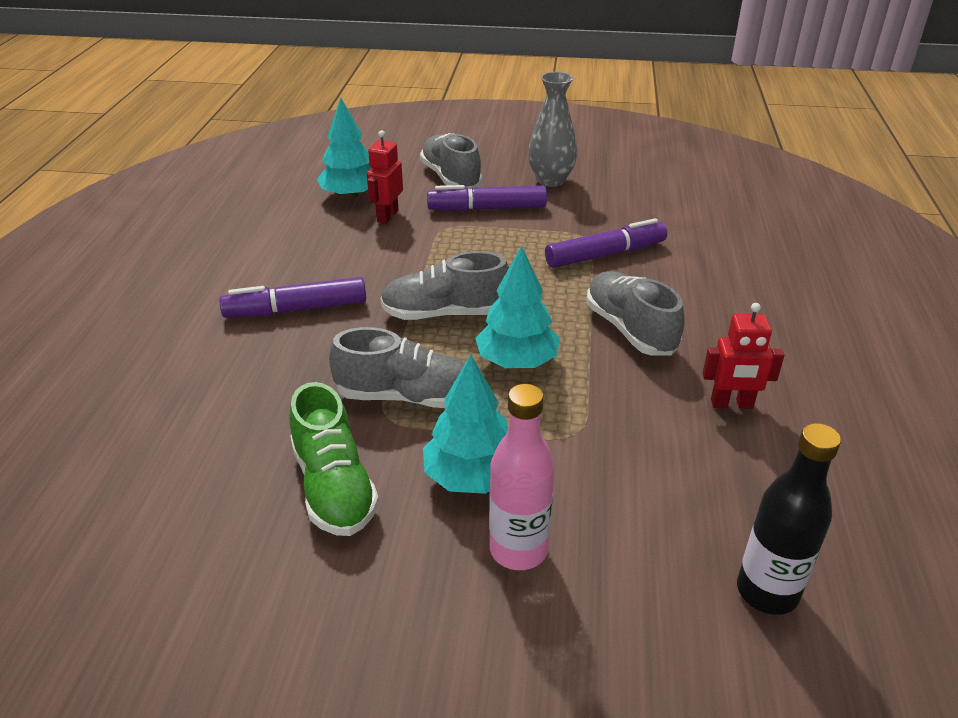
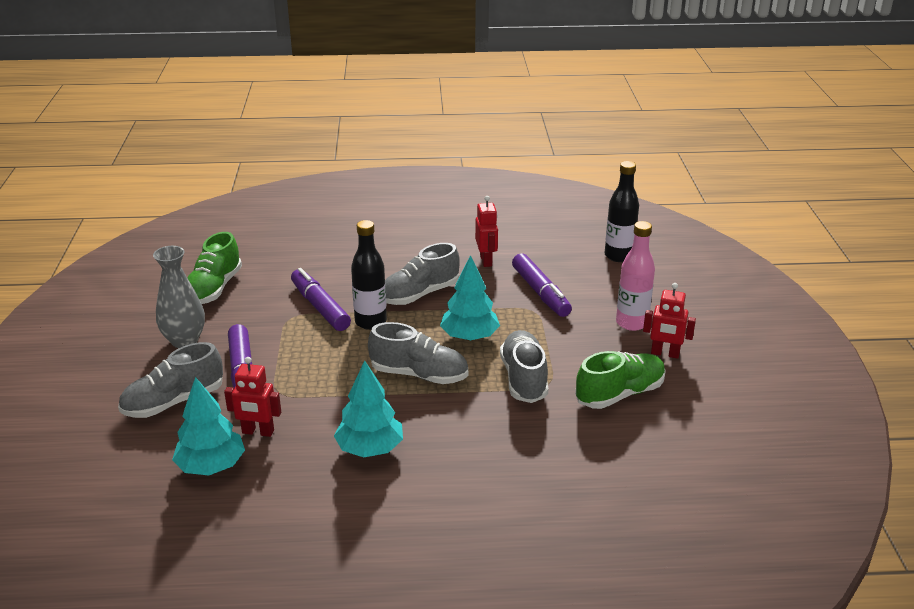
camera: 100 degrees left, 5 degrees down
purple marker [219,277,366,318] -> purple marker moved to [512,253,572,317]
grey shoe [380,251,509,320] -> grey shoe turned 60 degrees counterclockwise [368,322,468,384]
turquoise tree [423,354,508,494] -> turquoise tree moved to [334,360,403,457]
none -> green shoe [187,232,242,304]
none -> black bottle [351,220,387,330]
none -> red robot [643,283,696,359]

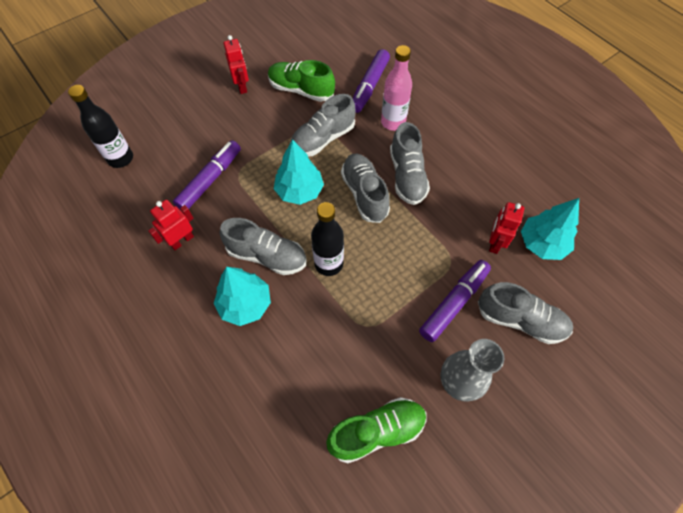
camera: 125 degrees left, 30 degrees up
red robot [224,357,281,437] -> red robot turned 135 degrees counterclockwise [489,202,524,254]
purple marker [291,268,351,331] -> purple marker moved to [353,49,390,113]
turquoise tree [334,360,403,457] -> turquoise tree moved to [214,267,271,326]
pink bottle [616,221,655,331] -> pink bottle moved to [381,45,412,131]
none -> grey shoe [390,122,430,205]

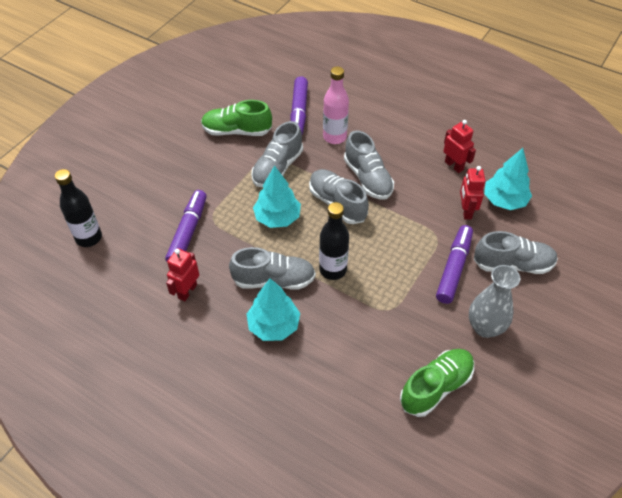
camera: 20 degrees left, 10 degrees down
red robot [223,35,249,94] -> red robot moved to [443,120,476,173]

